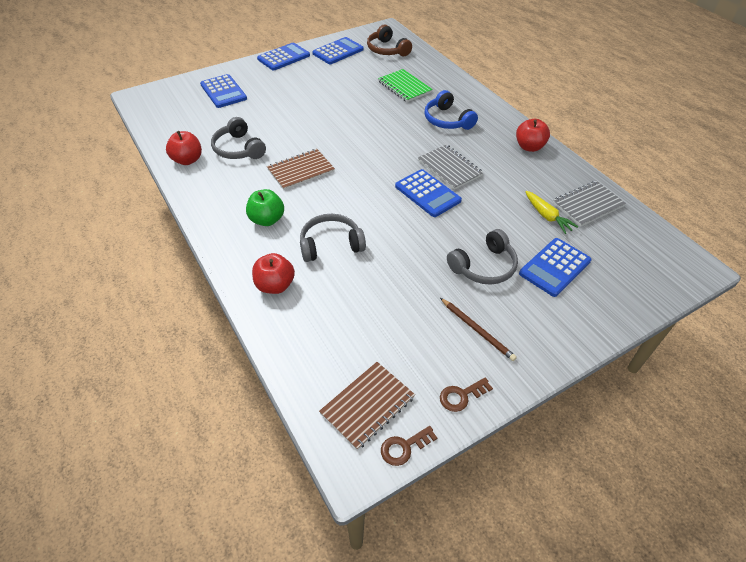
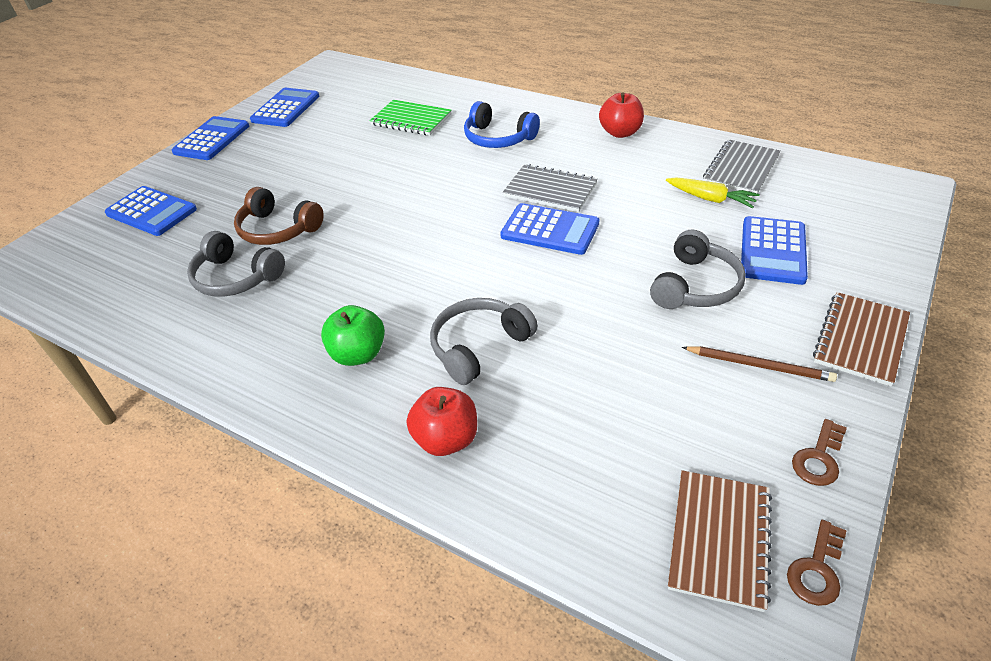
camera: 25 degrees left, 5 degrees down
red apple [166,131,202,165] -> none
brown notebook [267,149,335,190] -> brown notebook moved to [813,292,910,386]
brown headphones [367,25,412,56] -> brown headphones moved to [234,187,324,245]

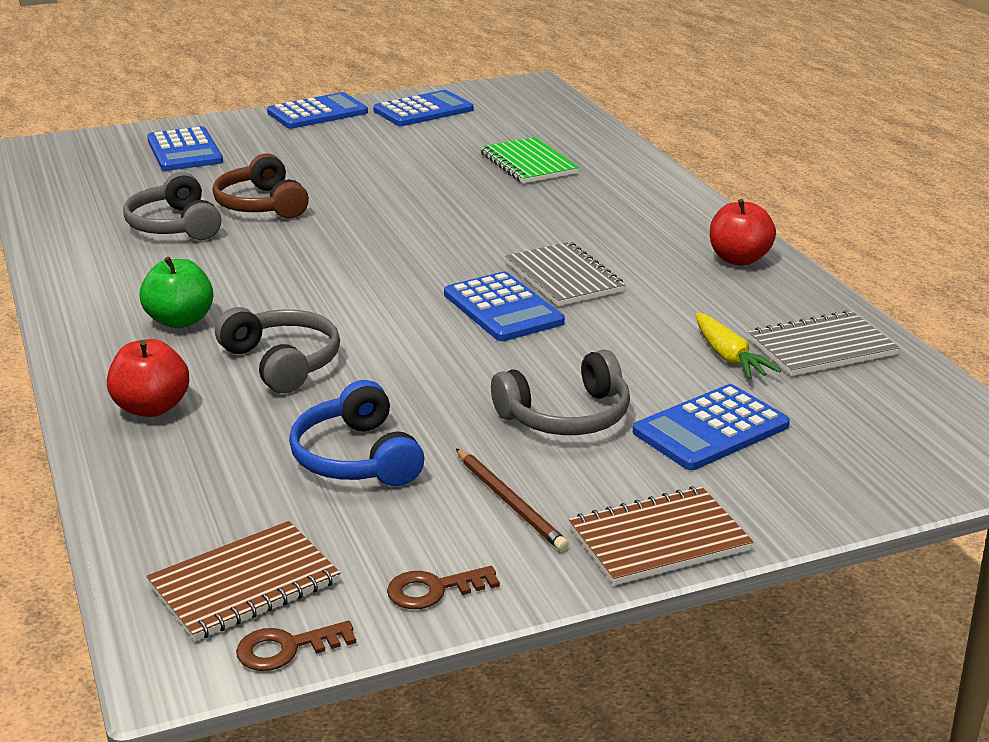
camera: 35 degrees right, 15 degrees down
grey headphones [430,298,538,385] -> grey headphones turned 60 degrees clockwise [215,307,340,393]
blue headphones [464,101,540,148] -> blue headphones moved to [289,380,424,486]

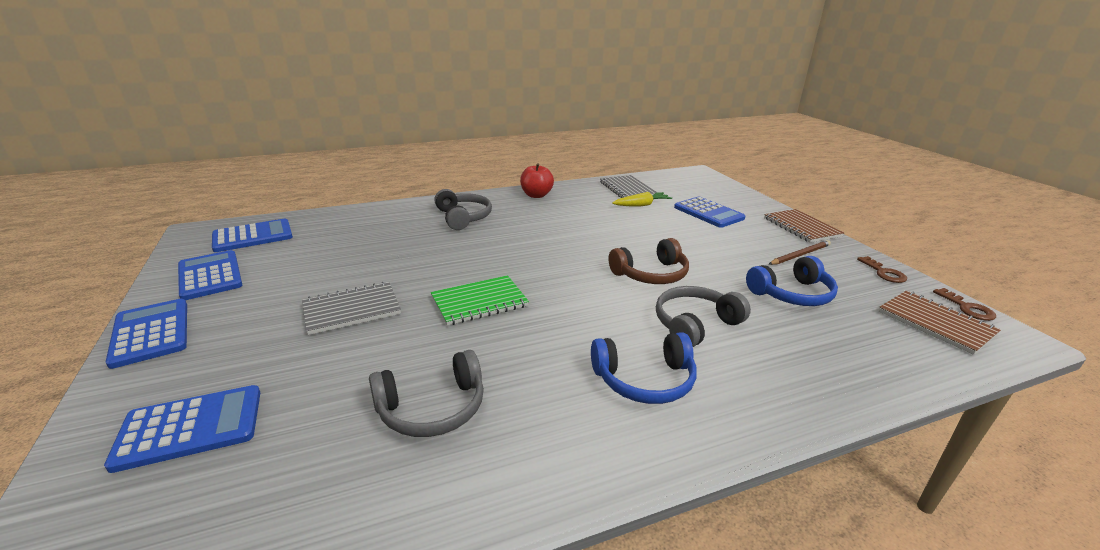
camera: 90 degrees left, 0 degrees up
red apple [107,339,189,417] -> none
green apple [140,257,213,328] -> blue headphones [591,332,697,404]
brown headphones [213,153,309,219] -> brown headphones moved to [608,238,689,284]
blue calculator [444,272,565,341] -> blue calculator moved to [212,218,293,252]
green notebook [480,137,580,184] -> green notebook moved to [431,275,529,326]
grey headphones [491,349,630,435] -> grey headphones moved to [434,189,492,230]
grey notebook [505,242,625,306] -> grey notebook moved to [302,282,401,335]

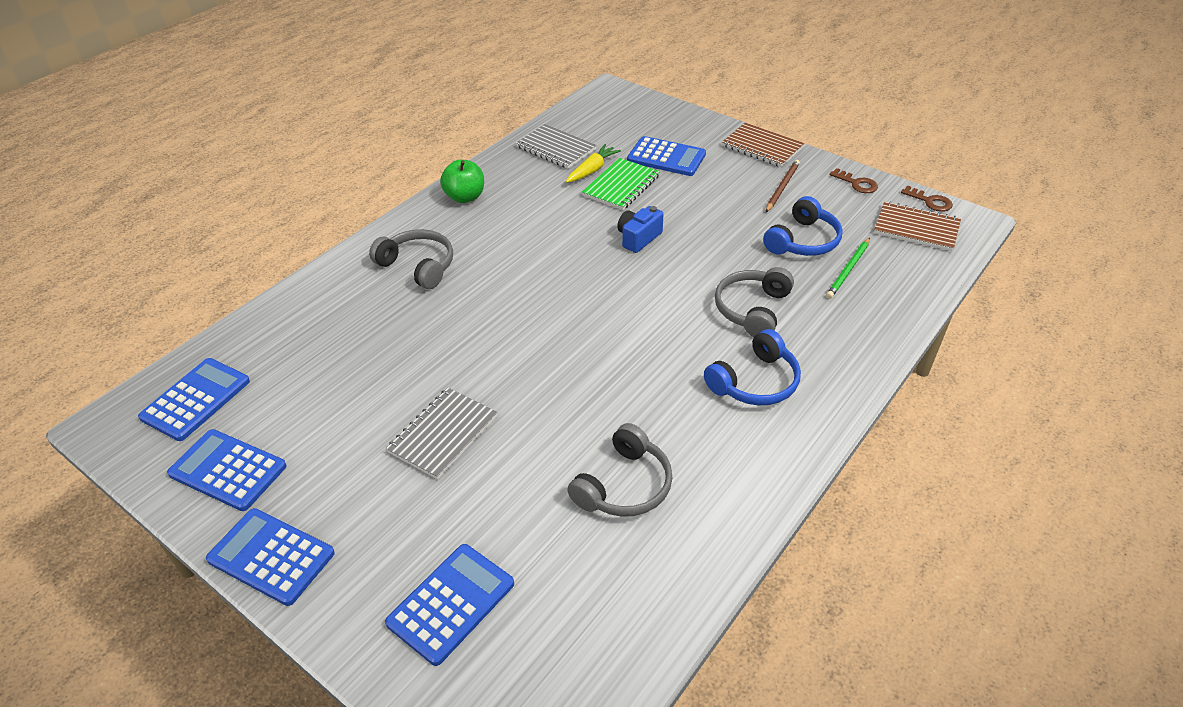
camera: 30 degrees left, 15 degrees up
green notebook [431,275,529,326] -> green notebook moved to [582,158,660,210]
red apple [520,163,554,198] -> green apple [440,160,484,203]
brown headphones [608,238,689,284] -> none
none -> blue camera [617,206,664,253]
none -> green pencil [826,238,870,299]

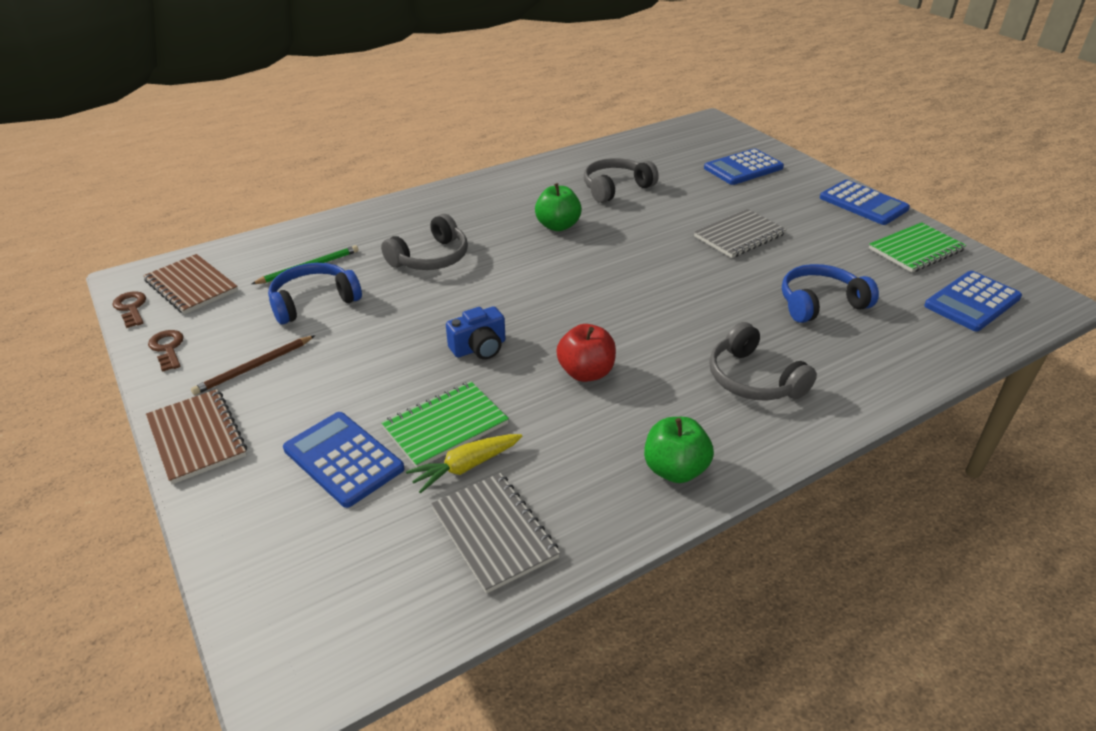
camera: 160 degrees left, 5 degrees down
blue calculator [167,429,287,511] -> green notebook [869,222,966,272]
blue headphones [704,329,801,405] -> blue headphones moved to [782,264,879,323]
none -> green apple [535,183,582,231]
none -> red apple [556,324,616,382]

